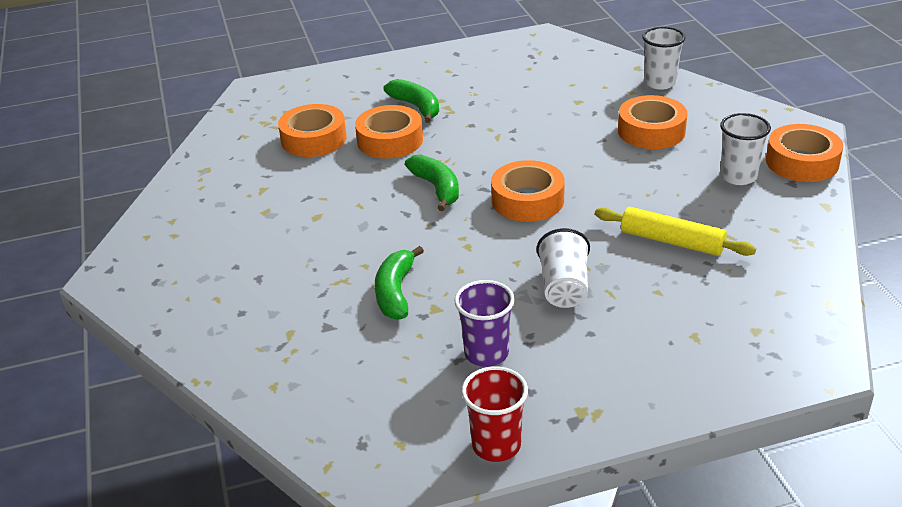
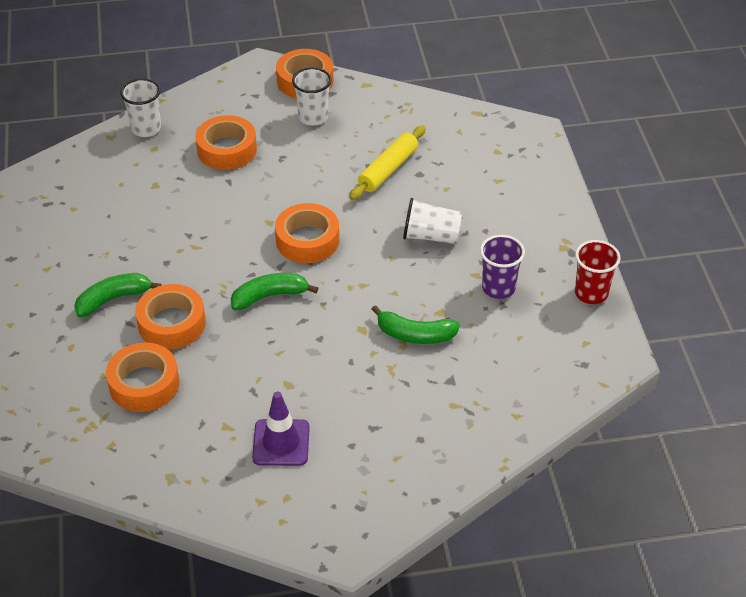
camera: 85 degrees left, 10 degrees up
none -> purple traffic cone [252,392,310,466]

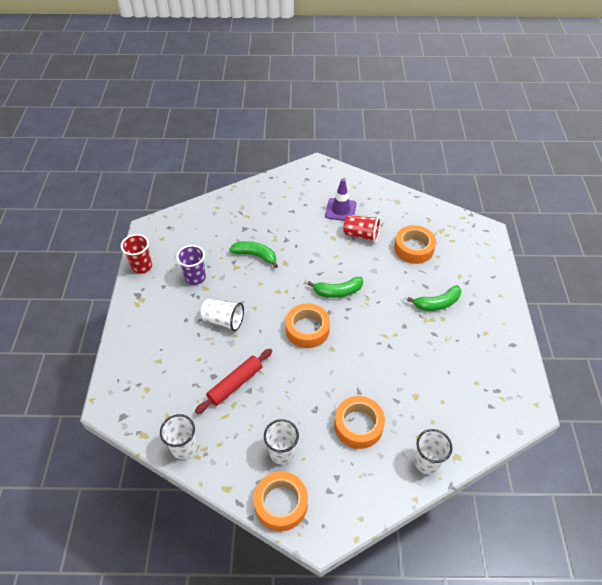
camera: 170 degrees left, 5 degrees up
orange tape [135,284,206,350] -> none
yellow rolling pin [349,126,426,200] -> red rolling pin [195,349,272,414]
none -> white cup [160,414,197,459]
none -> red cup [344,215,381,243]

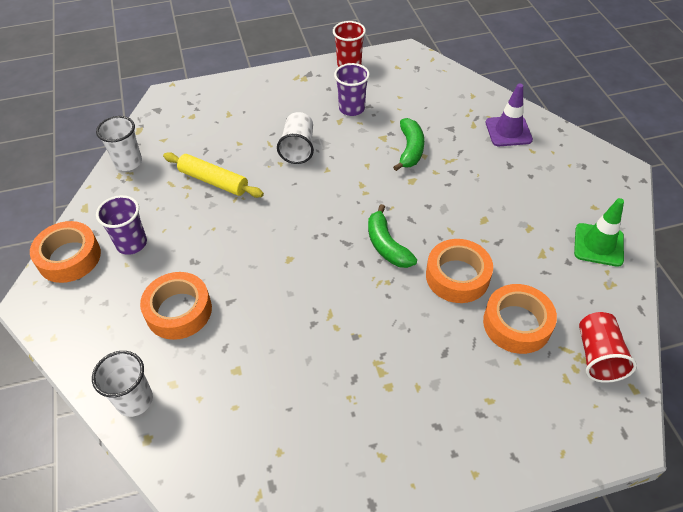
camera: 75 degrees right, 0 degrees up
red rolling pin [195,349,272,414] -> yellow rolling pin [163,152,264,198]
white cup [264,419,299,464] -> purple cup [96,195,147,255]
orange tape [285,303,330,348] -> orange tape moved to [426,239,493,303]
purple traffic cone [325,178,356,221] -> purple traffic cone moved to [486,83,533,146]
red cup [344,215,381,243] -> red cup moved to [579,312,637,383]
green banana [407,285,462,311] -> none
none -> green traffic cone [574,198,624,267]

